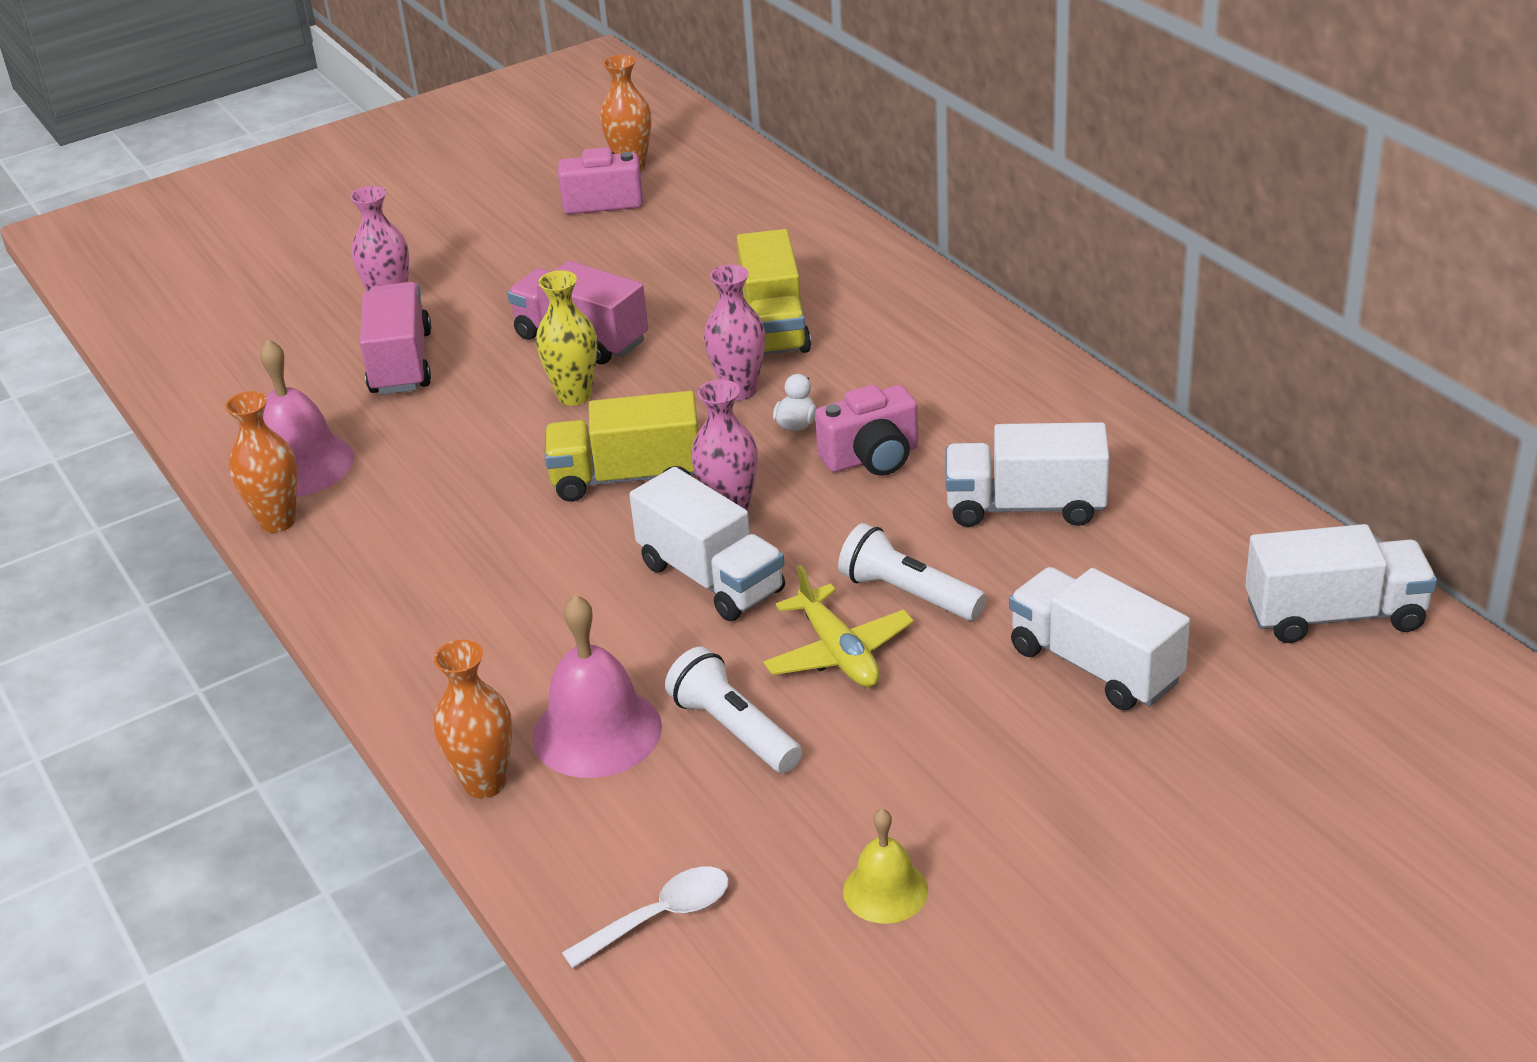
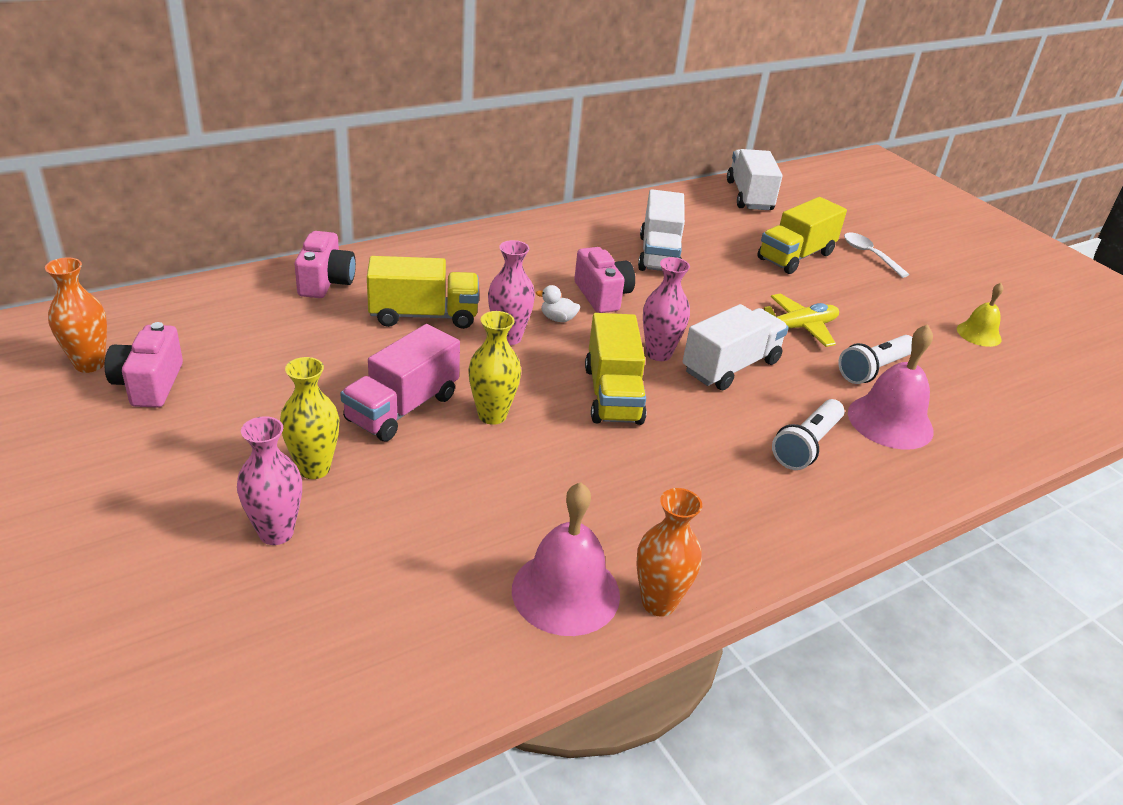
camera: 95 degrees left, 0 degrees up
pink truck [360,282,431,395] -> none
orange vase [434,640,512,799] -> none
white spoon [562,867,729,968] -> white spoon moved to [844,232,909,278]
white flashlight [838,523,986,621] -> white flashlight moved to [772,399,844,470]
white truck [1009,567,1190,710] -> yellow truck [757,197,847,274]
none -> yellow vase [280,357,339,479]
none -> pink camera [295,231,356,298]

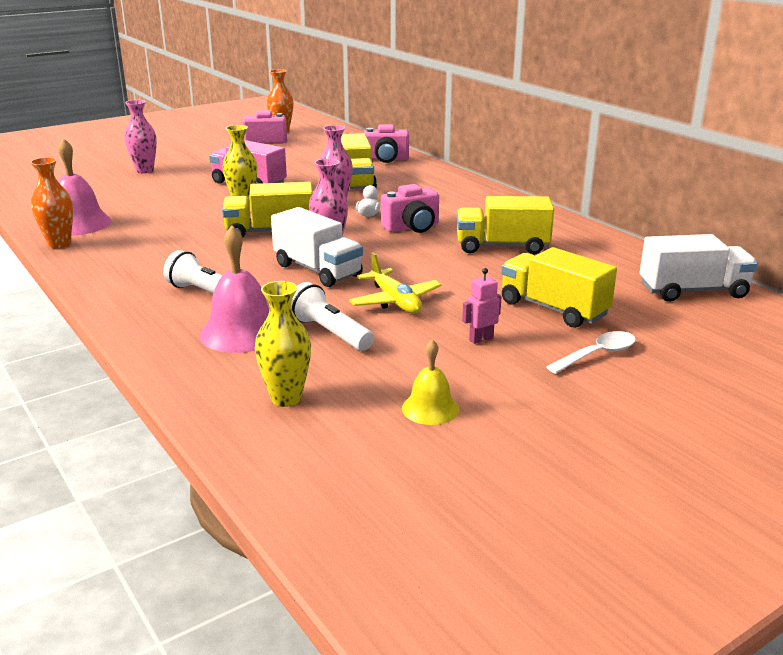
camera: 90 degrees right, 10 degrees down
yellow vase [280,357,339,479] -> yellow vase moved to [255,281,311,407]
white truck [638,189,685,271] -> yellow truck [457,196,554,254]
none -> pink robot [462,268,502,344]

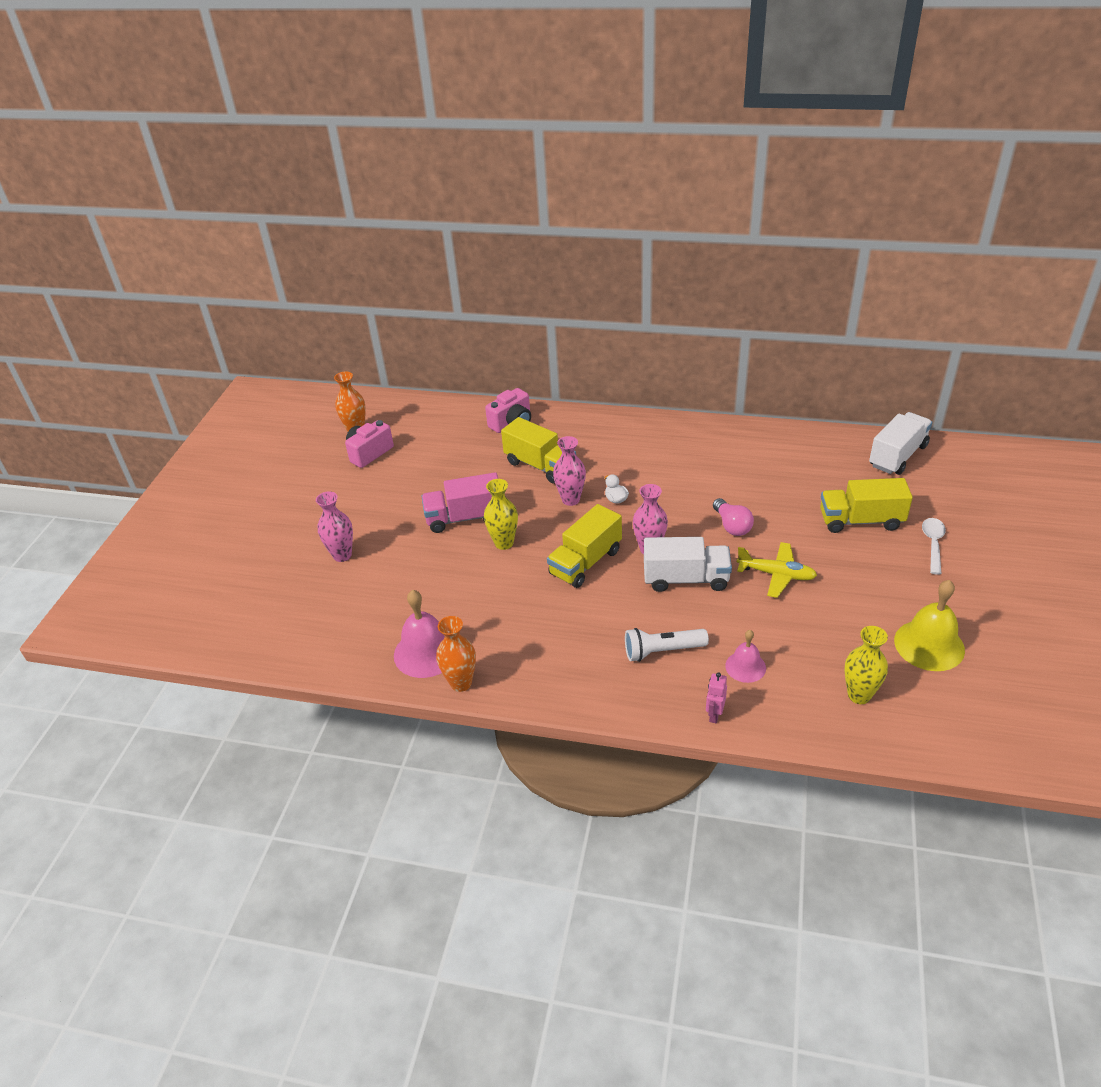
camera: 40 degrees left, 15 degrees up
pink bell [200,225,270,353] -> pink bell [725,630,766,683], size x0.59
white flashlight [291,282,374,351] -> none
pink camera [381,184,439,233] -> none
yellow bell [402,339,459,425] -> yellow bell [894,580,965,671], size x1.68
yellow truck [457,196,554,254] -> none
pink robot [462,268,502,344] -> pink robot moved to [706,673,727,723]
none -> pink light bulb [713,498,754,536]

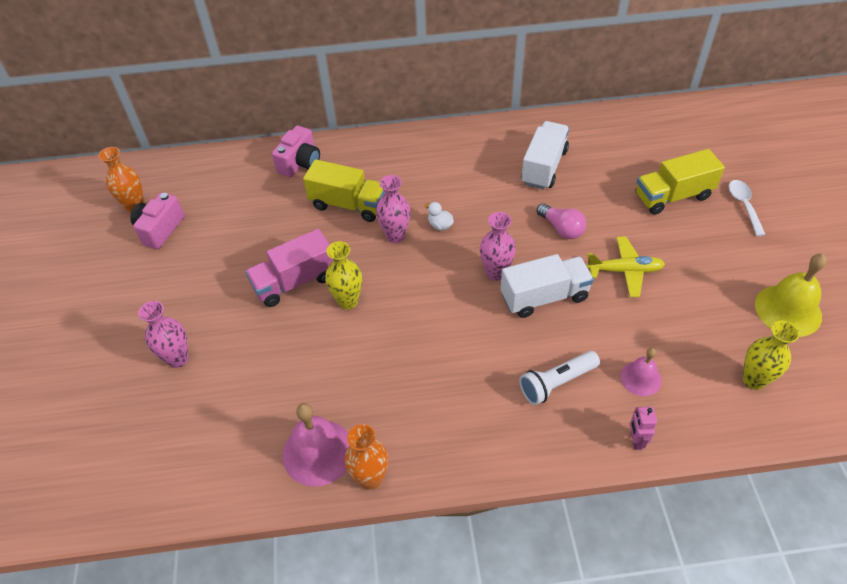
camera: 20 degrees left, 10 degrees up
yellow truck [547,504,622,588] -> none
white truck [869,412,933,475] -> white truck moved to [521,121,569,190]

